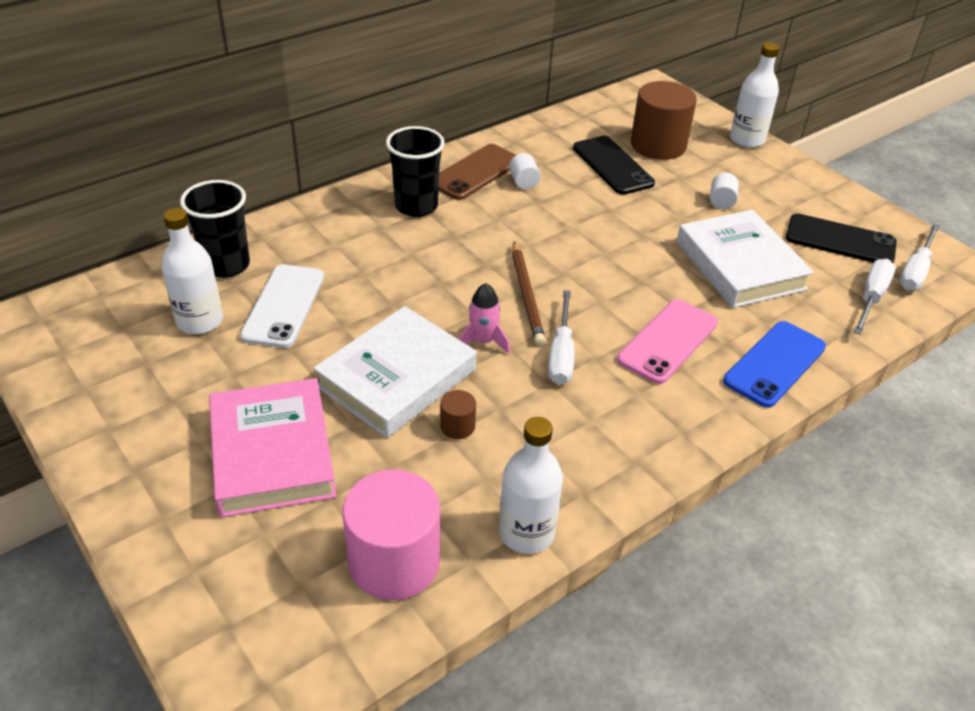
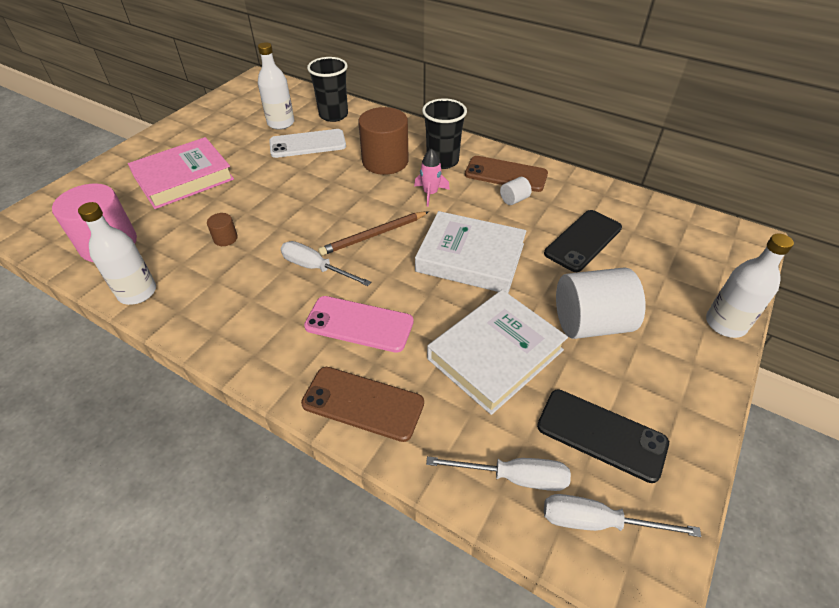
camera: 70 degrees right, 5 degrees up
white book [313,306,476,438] -> white book moved to [415,211,526,293]
pink rocket [458,283,510,354] -> pink rocket moved to [414,149,450,207]
white screwdriver [548,290,575,385] -> white screwdriver turned 45 degrees clockwise [281,241,371,286]
brown cylinder [631,81,697,160] -> brown cylinder moved to [358,107,409,175]
white cylinder [710,173,739,209] -> white cylinder [556,267,646,339], size x2.27
blue phone [723,321,826,408] -> brown phone [301,367,424,442]
black phone [786,214,897,263] -> black phone turned 60 degrees counterclockwise [537,389,669,483]

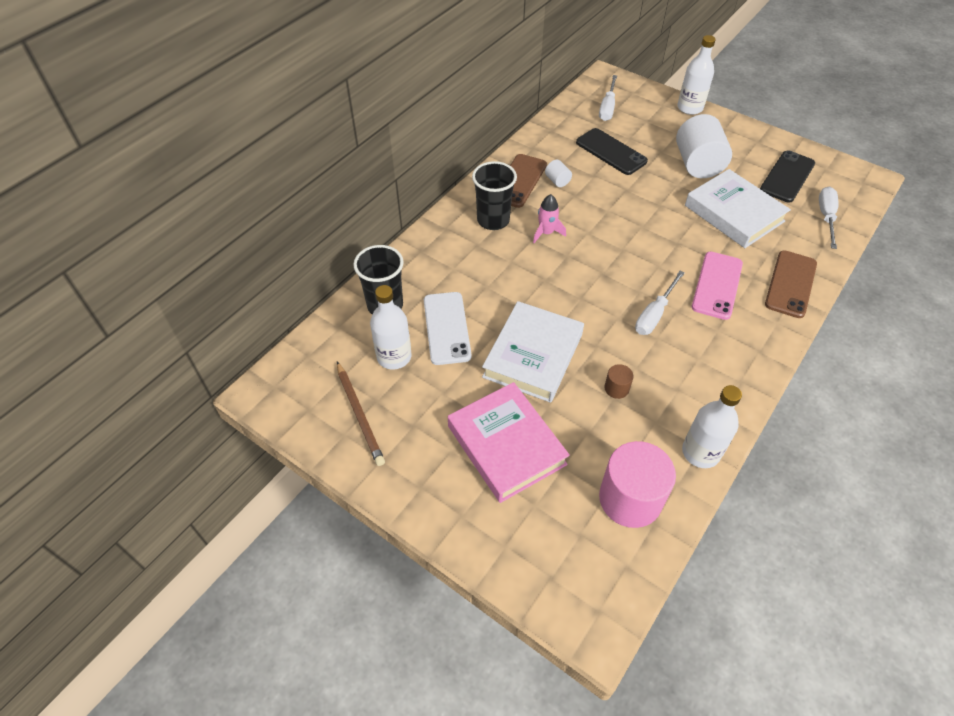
camera: 85 degrees left, 5 degrees up
brown pencil [318,211,429,256] -> brown pencil moved to [337,362,385,466]
brown cylinder [358,107,409,175] -> none
white book [415,211,526,293] -> white book moved to [482,301,584,403]
white screwdriver [544,494,701,537] -> white screwdriver moved to [599,75,617,121]

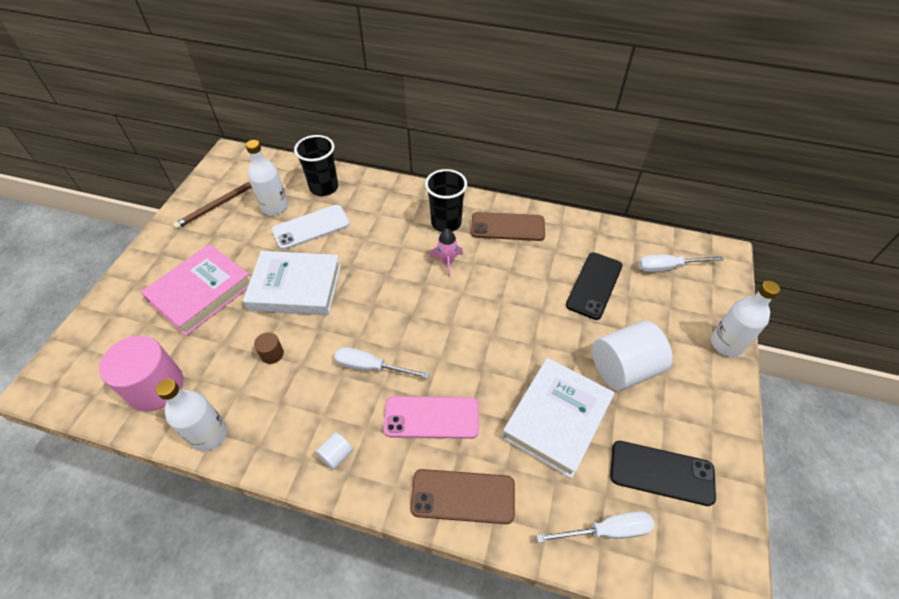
camera: 70 degrees right, 0 degrees up
white cylinder [545,160,572,187] -> white cylinder moved to [316,432,353,470]

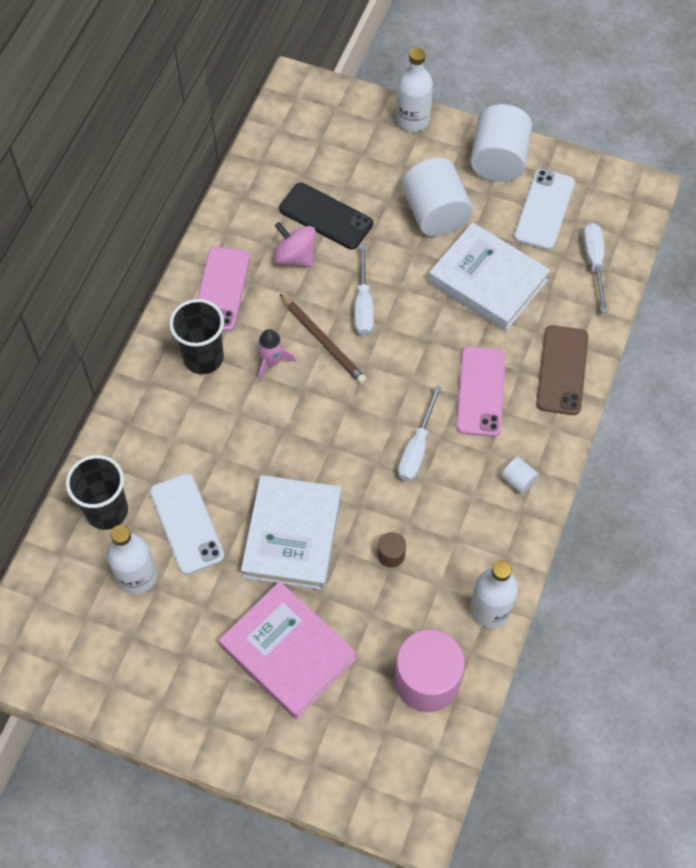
camera: 85 degrees left, 10 degrees up
brown pencil [173,181,252,229] -> brown pencil moved to [280,294,367,384]
brown phone [471,212,545,241] -> pink phone [197,247,250,332]
black phone [610,441,716,506] -> white phone [514,169,575,250]
white screwdriver [639,254,724,272] -> white screwdriver moved to [354,245,374,336]
none -> pink spinning top [273,222,316,267]
none -> white cylinder [470,104,532,182]

